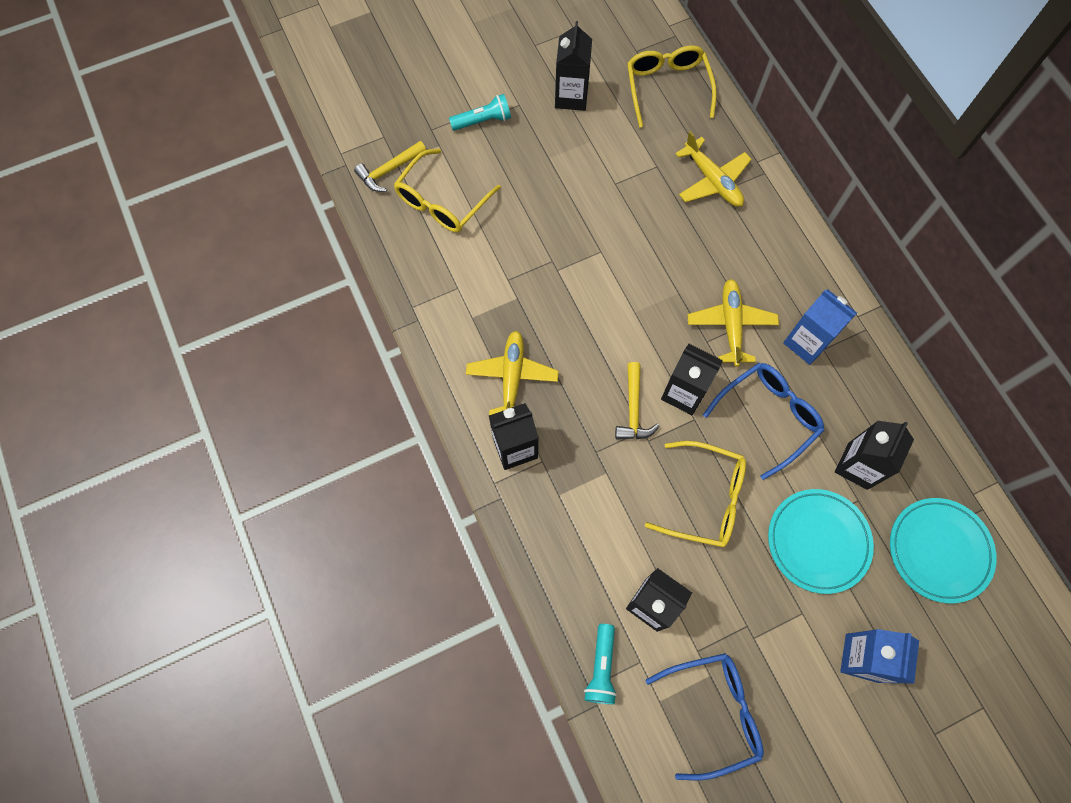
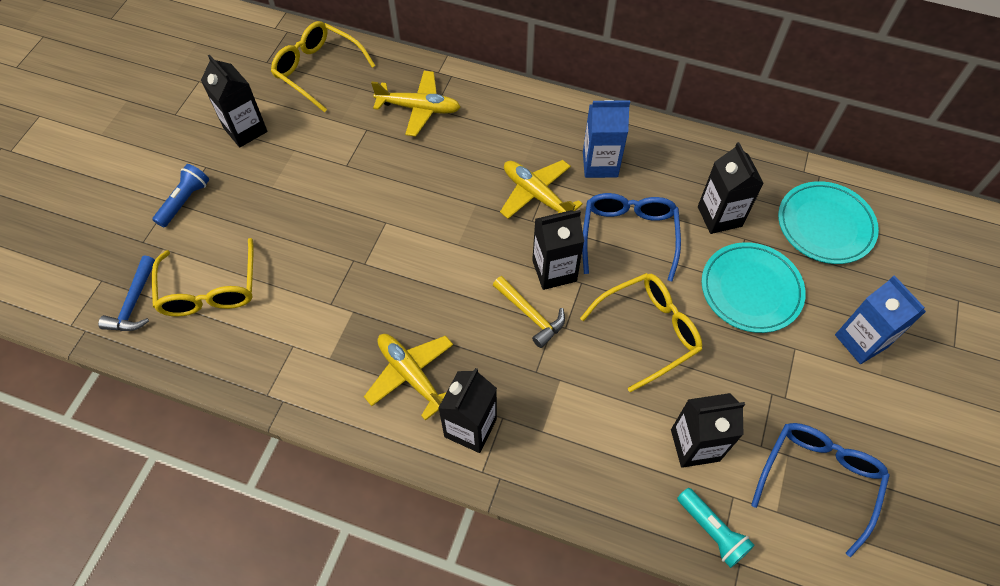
camera: 45 degrees left, 10 degrees down
yellow hammer [354,141,426,192] -> blue hammer [98,256,155,331]
turquoise flashlight [449,94,511,131] -> blue flashlight [152,164,209,227]

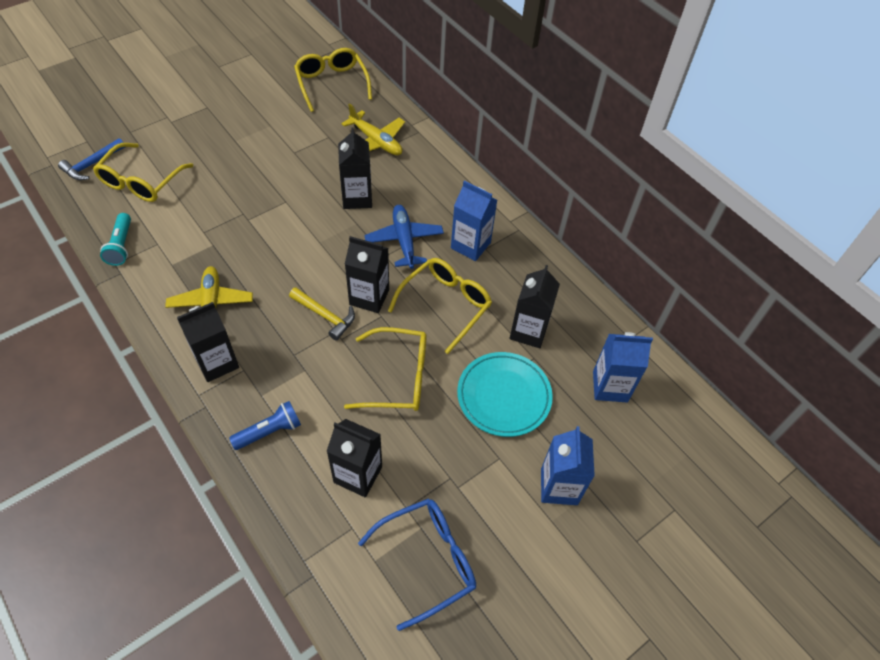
camera: 30 degrees right, 5 degrees down
blue flashlight [152,164,209,227] -> blue flashlight moved to [229,401,301,450]
black carton [201,54,268,147] -> black carton moved to [338,127,372,209]
yellow hammer [493,276,565,348] -> yellow hammer turned 45 degrees counterclockwise [289,287,355,341]
yellow plane [500,160,583,219] -> blue plane [365,205,444,269]
blue glasses [582,193,681,281] -> yellow glasses [388,258,492,354]
turquoise flashlight [677,488,755,568] -> turquoise flashlight moved to [100,213,131,266]
turquoise plate [778,181,879,264] -> blue carton [593,332,653,402]

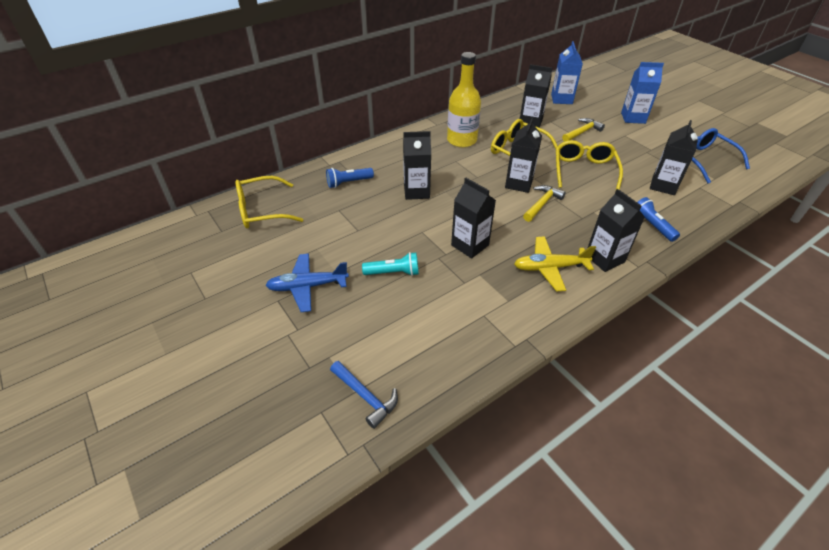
camera: 85 degrees left, 10 degrees down
yellow glasses [93,143,193,202] -> none
turquoise flashlight [100,213,131,266] -> turquoise flashlight moved to [362,252,419,276]
yellow plane [341,103,405,155] -> blue flashlight [326,168,374,188]
blue plane [365,205,444,269] -> blue plane moved to [265,253,349,312]
blue carton [451,180,497,261] -> yellow bottle [447,52,481,148]
turquoise plate [457,352,553,437] -> yellow hammer [562,118,605,142]
none -> black carton [451,178,496,258]

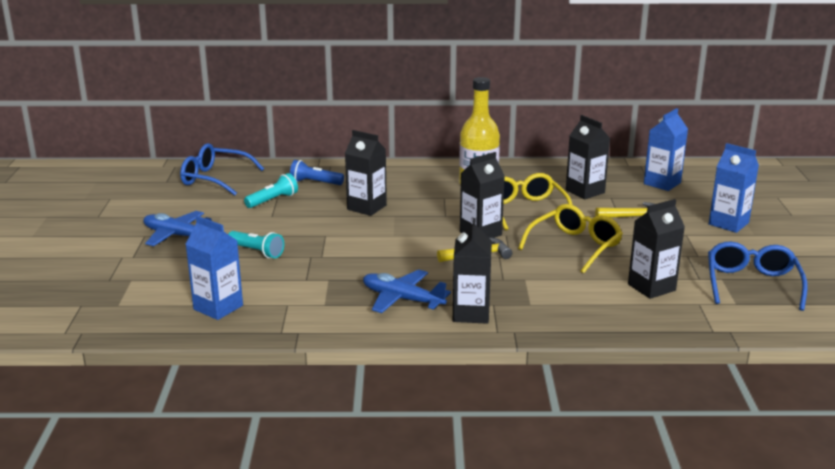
camera: 35 degrees right, 20 degrees down
yellow glasses [235,176,303,228] -> blue glasses [180,143,264,196]
blue hammer [330,361,398,429] -> none
black carton [451,178,496,258] -> none
yellow plane [514,236,596,292] -> blue plane [363,269,451,313]
blue flashlight [637,197,680,242] -> none
none -> blue carton [185,216,243,320]
none -> turquoise flashlight [244,173,298,208]

